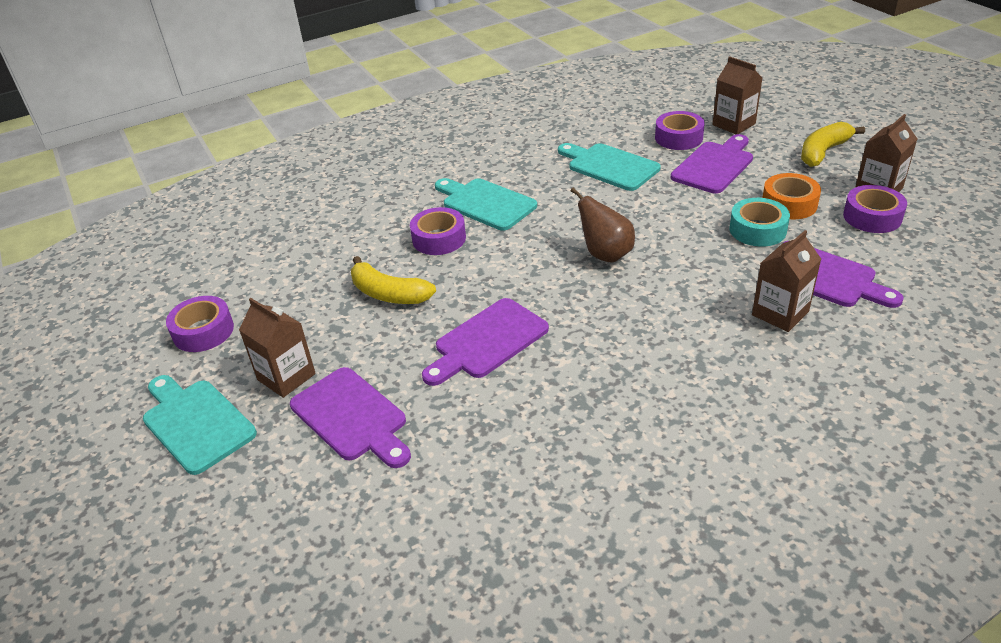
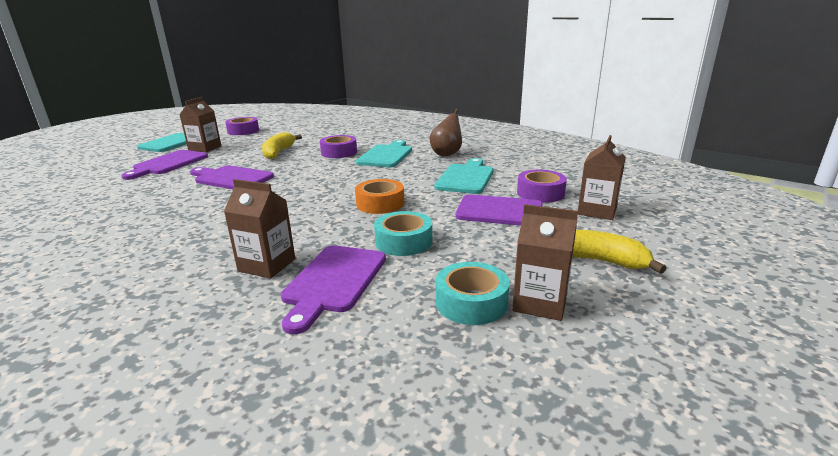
camera: 65 degrees right, 15 degrees down
brown pear [571,188,635,263] -> brown pear moved to [430,109,462,157]
orange tape [762,173,821,219] -> orange tape moved to [355,179,404,214]
purple tape [843,185,907,233] -> turquoise tape [436,262,510,325]

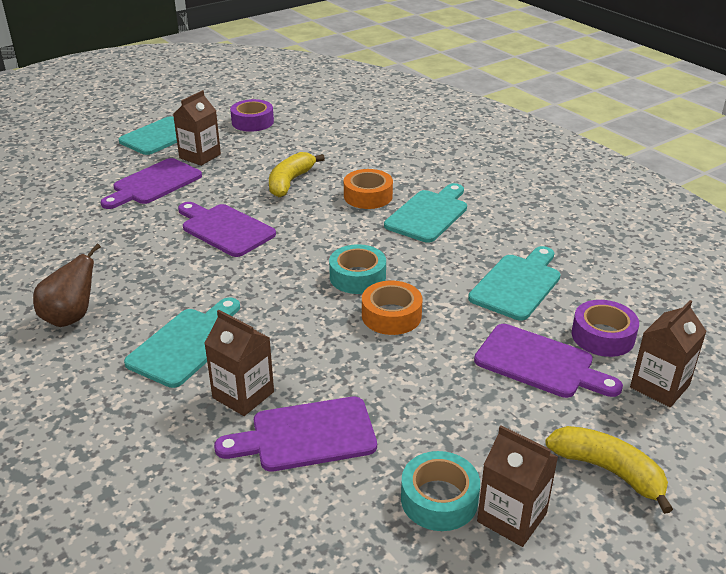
camera: 15 degrees right, 10 degrees up
purple cutting board [281,245,386,334] -> purple cutting board turned 45 degrees clockwise [214,397,377,471]
purple tape [320,135,357,158] -> orange tape [344,169,393,209]
turquoise tape [374,211,432,256] -> turquoise tape moved to [329,244,386,294]
brown pear [430,109,462,157] -> brown pear moved to [33,244,101,327]
none -> turquoise cutting board [124,297,240,388]

